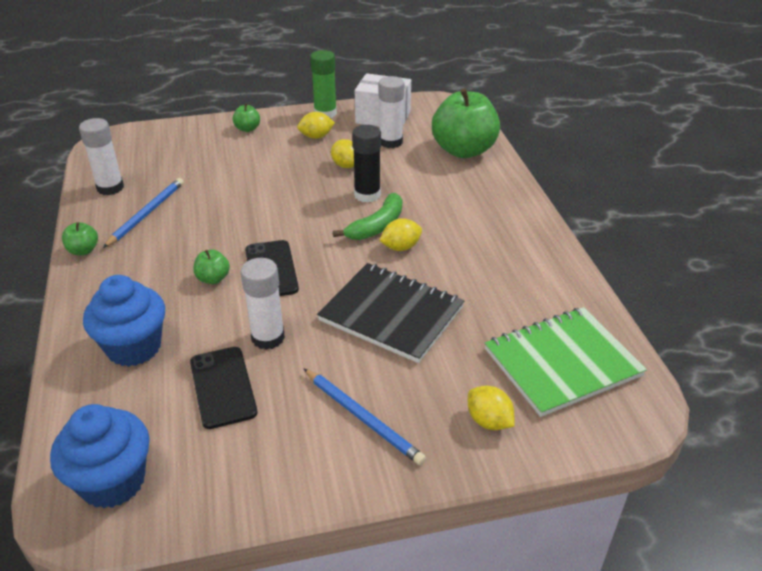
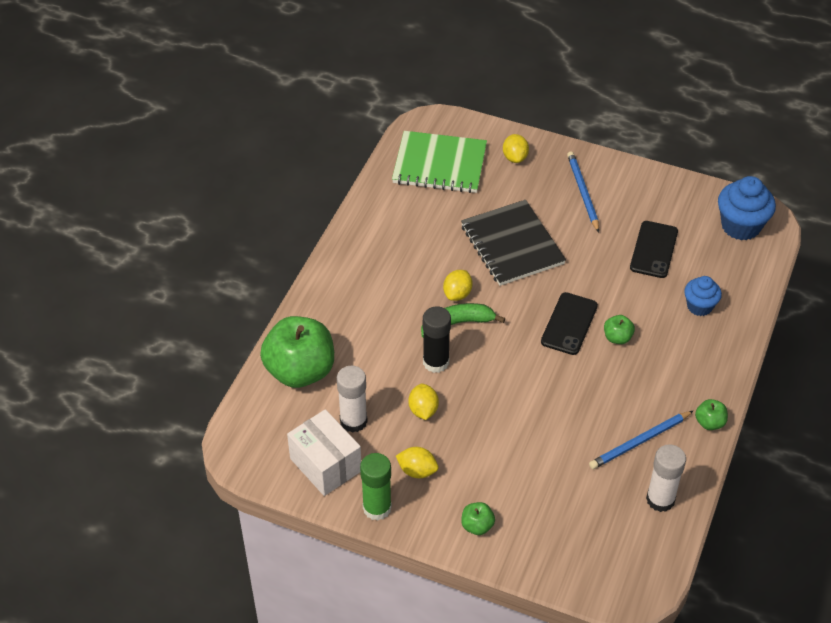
camera: 145 degrees left, 10 degrees up
blue cupcake [83,275,165,367] -> blue cupcake [684,276,722,316], size x0.62
white glue stick [241,258,285,350] -> none
yellow lemon [379,218,422,251] -> yellow lemon turned 75 degrees counterclockwise [443,270,473,301]

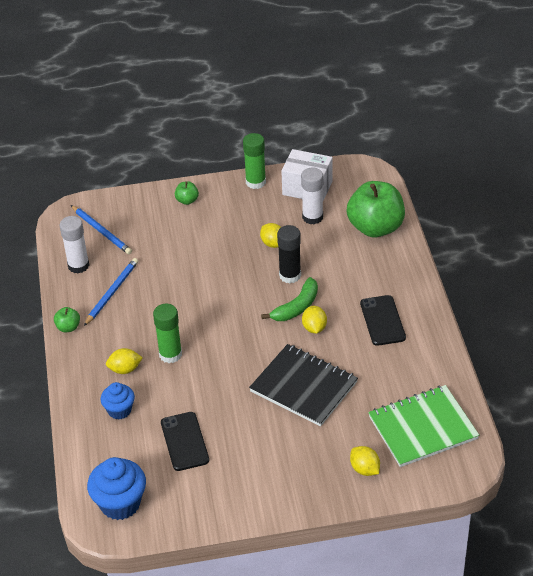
camera: 150 degrees right, 5 degrees down
yellow lemon [396,447,439,478] -> yellow lemon moved to [106,348,143,374]
black phone [541,292,598,355] -> black phone moved to [360,295,406,346]
blue pencil [567,151,599,232] -> blue pencil moved to [71,205,132,254]
green apple [604,315,635,344] -> green glue stick [153,304,182,363]

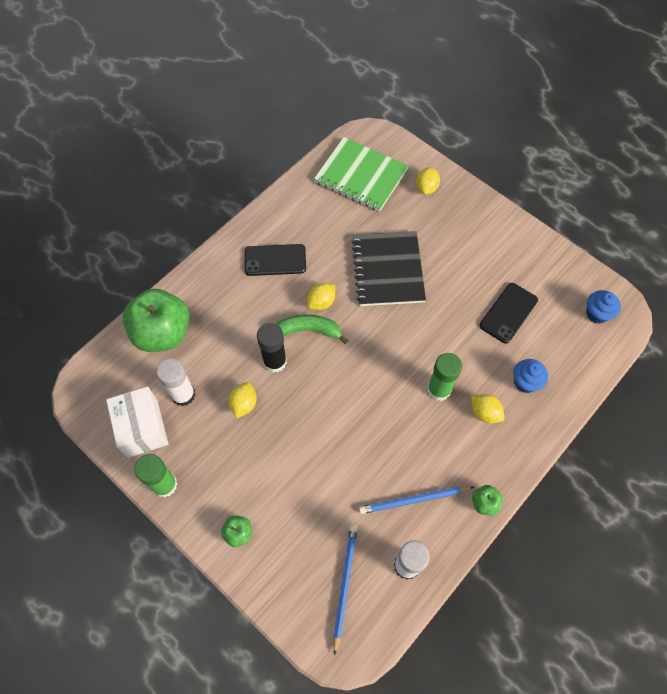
camera: 130 degrees left, 20 degrees up
blue cupcake [87,457,146,520] -> blue cupcake [586,290,621,324], size x0.62
black phone [360,295,406,346] -> black phone turned 45 degrees clockwise [245,244,306,276]

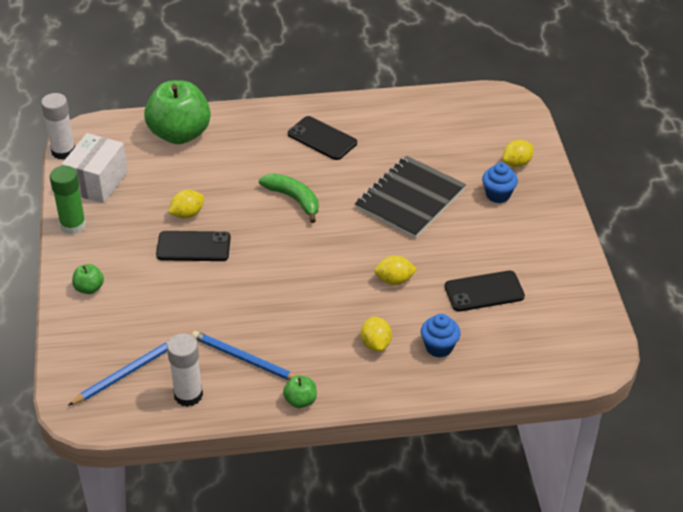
camera: 40 degrees right, 20 degrees down
white glue stick [156,358,195,406] -> white glue stick moved to [41,93,75,160]
black glue stick [257,323,287,372] -> none
yellow lemon [307,283,335,310] -> yellow lemon moved to [374,256,417,285]
green notebook [314,137,409,212] -> none
green glue stick [428,353,462,401] -> none
blue cupcake [586,290,621,324] -> blue cupcake moved to [482,162,518,203]
none -> black phone [156,231,231,261]

